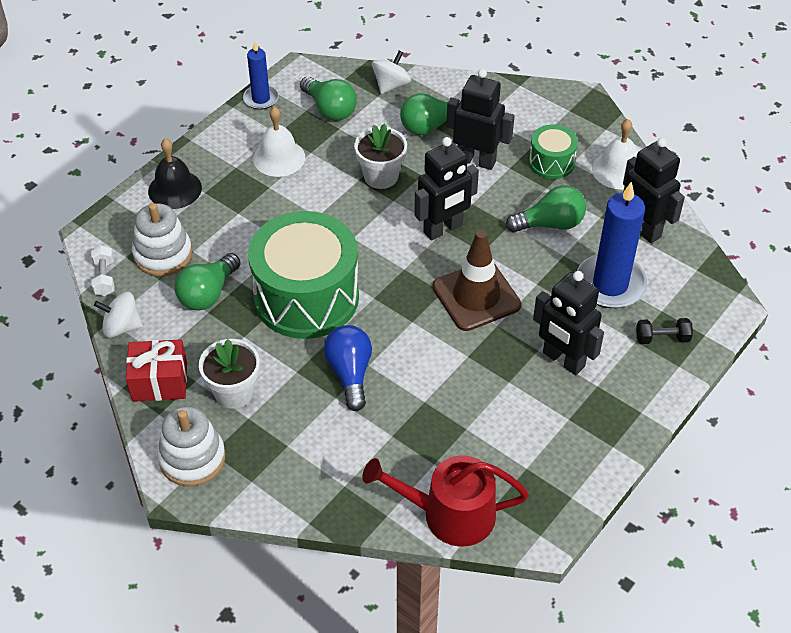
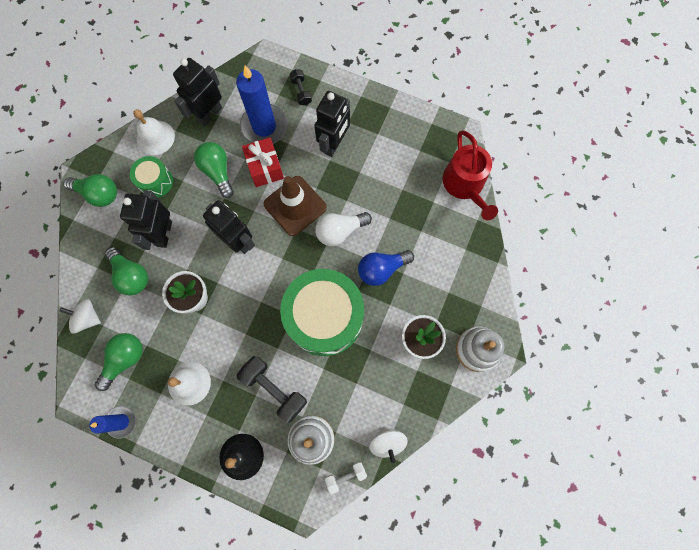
camera: 105 degrees left, 25 degrees up
red gift [126,339,187,402] -> red gift moved to [242,137,284,187]
green light bulb [174,253,241,310] -> green light bulb moved to [63,174,117,207]
none -> black dumbbell [237,356,307,423]
none -> white light bulb [315,212,372,246]

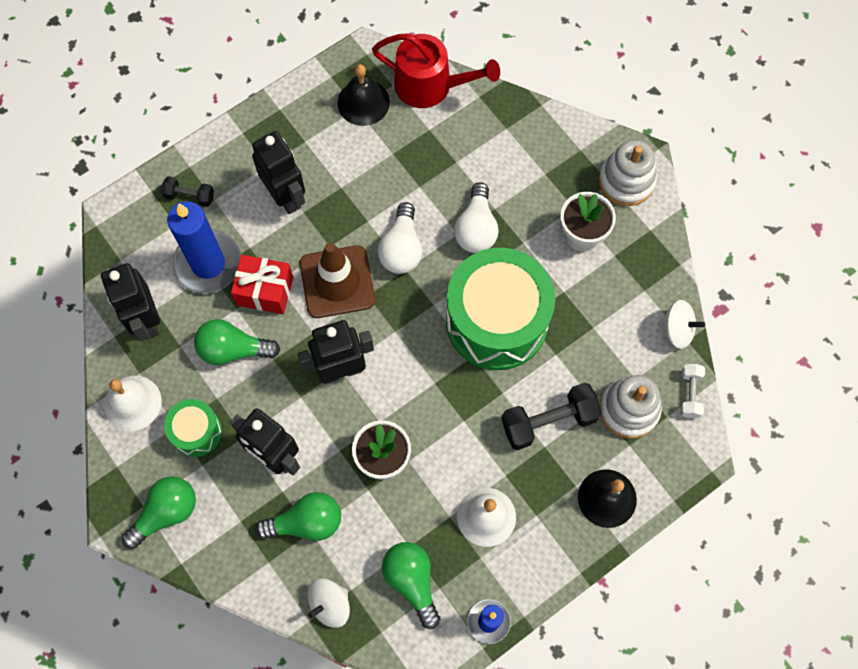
camera: 60 degrees left, 5 degrees down
blue light bulb [358,250,414,286] -> white light bulb [454,183,499,253]
none -> black bell [338,64,390,126]

